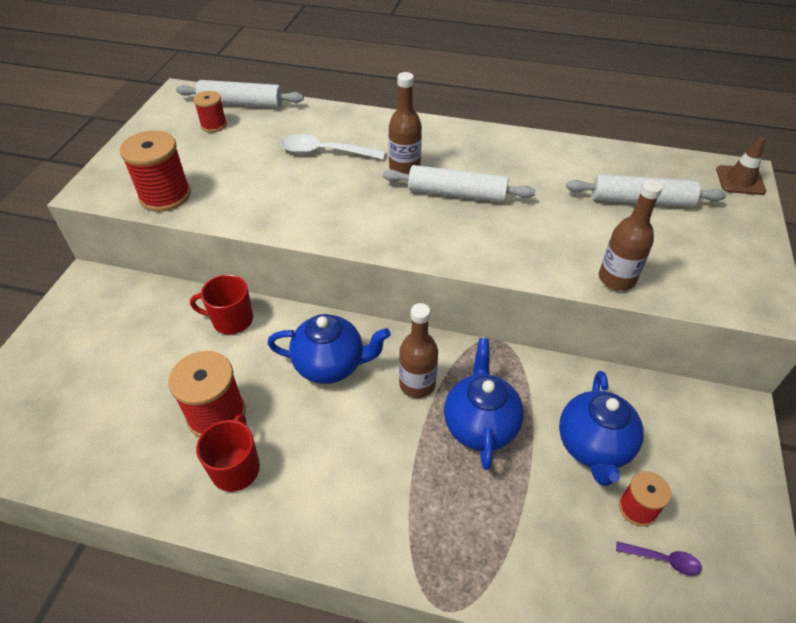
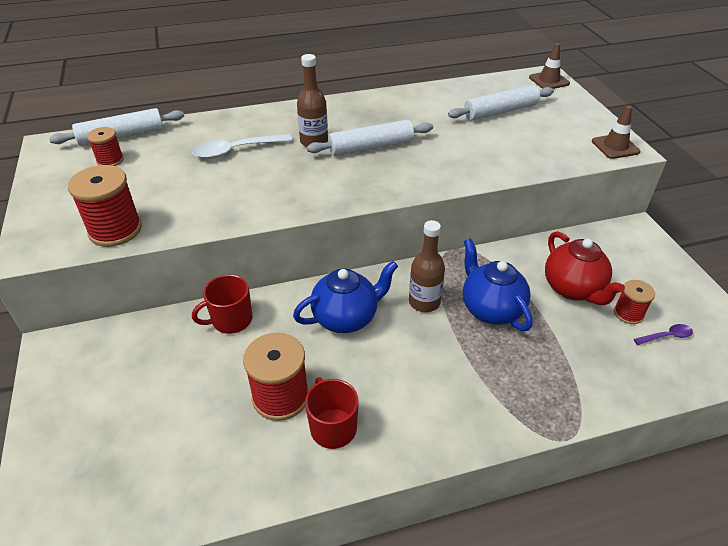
camera: 30 degrees left, 5 degrees down
blue teapot [559,371,644,486] -> red teapot [545,231,625,305]
brown bottle [599,179,663,291] -> none
none -> brown traffic cone [592,106,641,159]

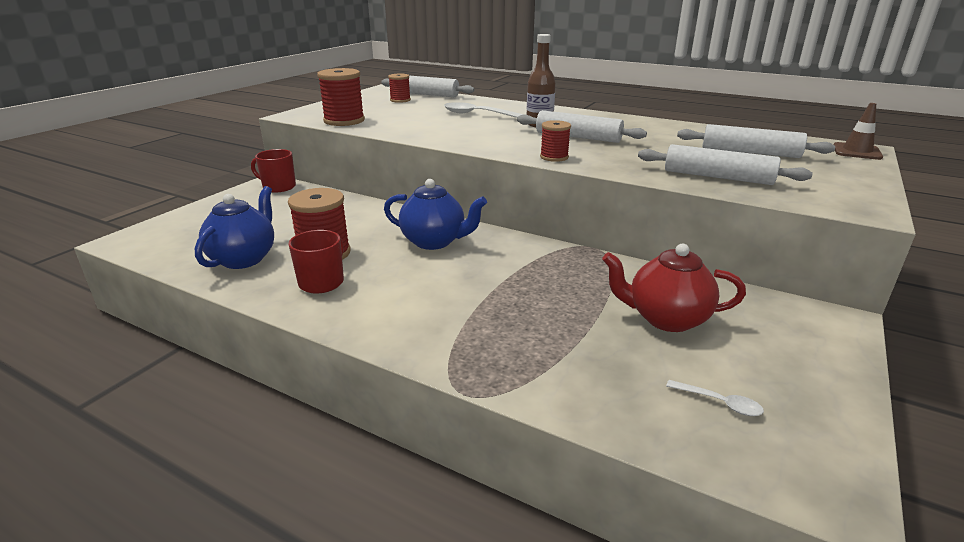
camera: 45 degrees right, 15 degrees down
red mug [192,275,252,334] -> red mug moved to [251,149,296,192]
brown bottle [409,220,445,312] -> none
blue teapot [463,238,533,331] -> blue teapot moved to [195,186,274,269]
red teapot [545,231,625,305] -> red teapot turned 75 degrees clockwise [602,244,746,332]
brown traffic cone [592,106,641,159] -> none
red spool [614,280,655,324] -> red spool moved to [540,120,571,162]
purple spoon [634,324,693,345] -> white spoon [666,380,764,416]
none -> white rolling pin [638,144,813,185]

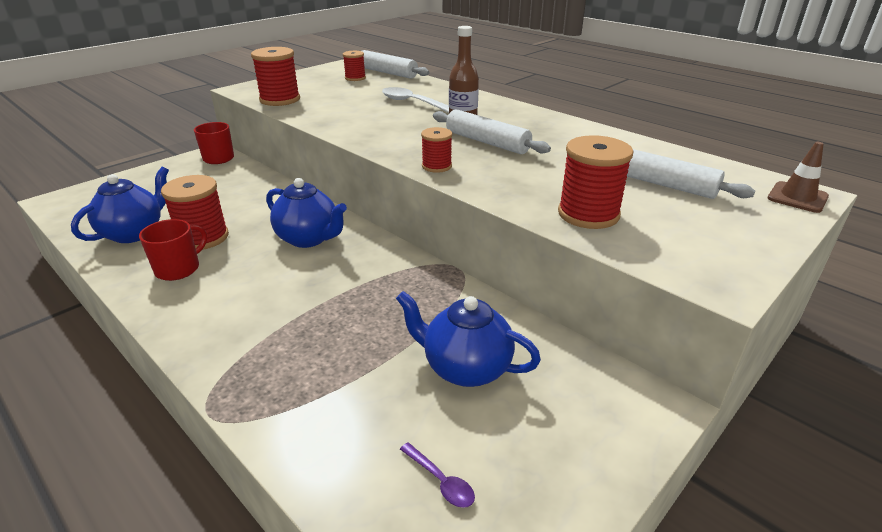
camera: 15 degrees right, 5 degrees up
red teapot [602,244,746,332] -> blue teapot [396,291,541,387]
white rolling pin [638,144,813,185] -> red spool [558,135,634,229]
white spoon [666,380,764,416] -> purple spoon [400,442,475,508]

